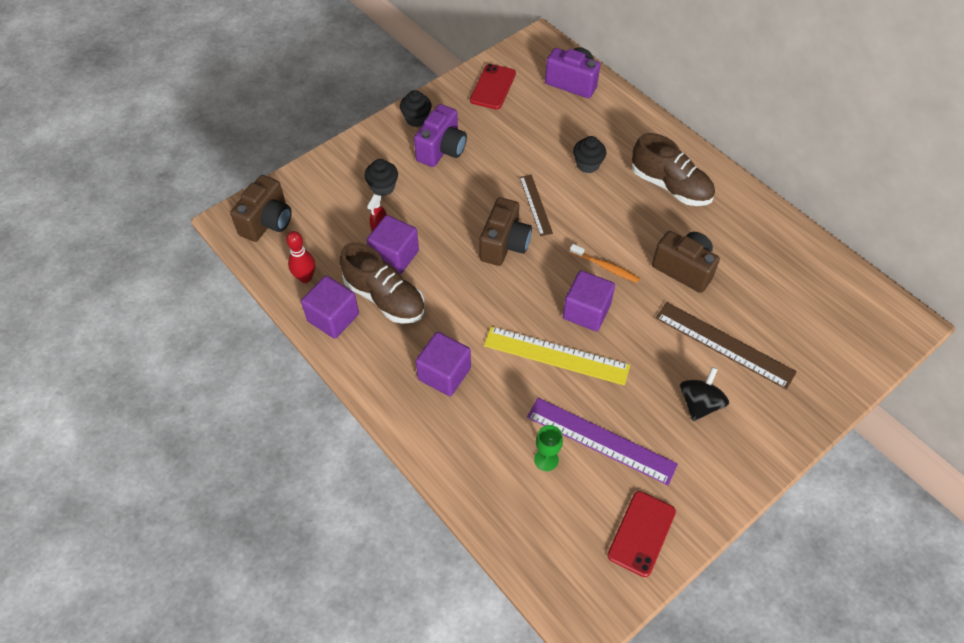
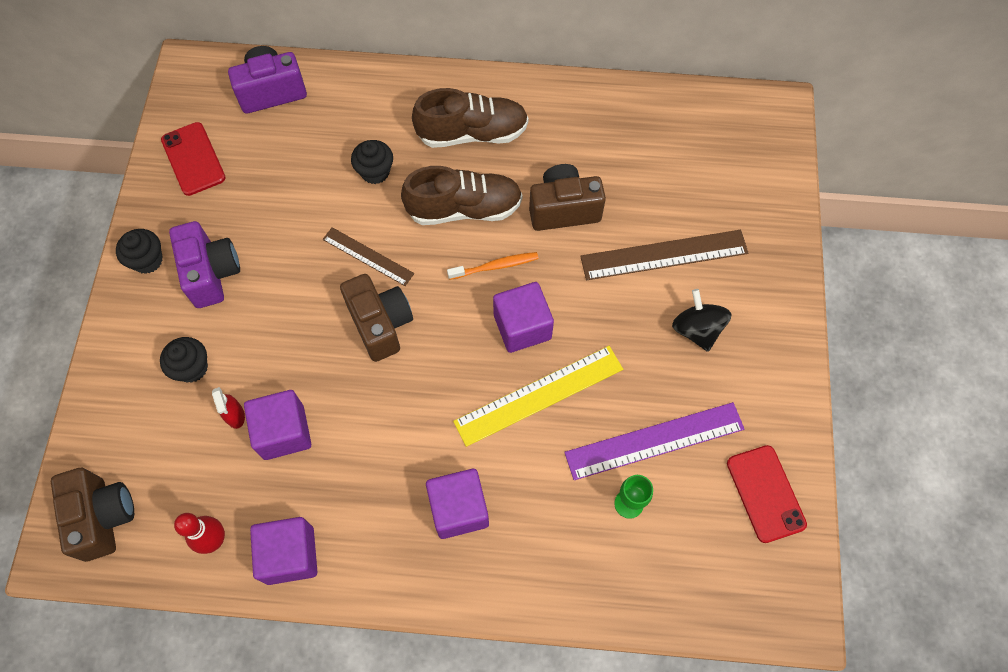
camera: 45 degrees left, 10 degrees up
brown shoe [340,242,425,324] -> brown shoe moved to [401,166,523,225]

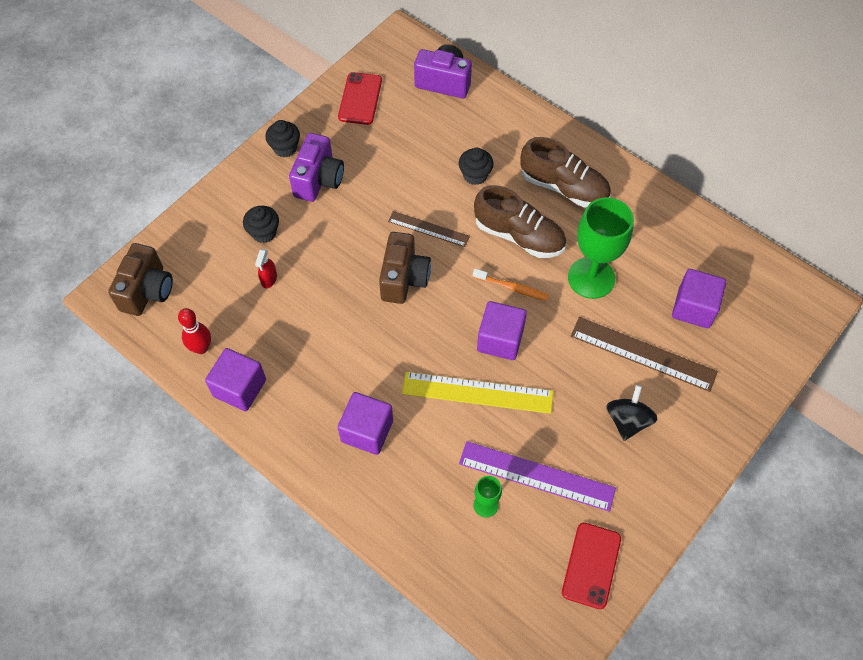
camera: 35 degrees right, 5 degrees down
purple cube [244,390,311,460] -> purple cube moved to [672,269,726,328]
brown ruler [323,227,414,286] -> brown ruler turned 45 degrees counterclockwise [388,211,470,247]
brown camera [529,164,606,231] -> green goblet [568,197,634,299]

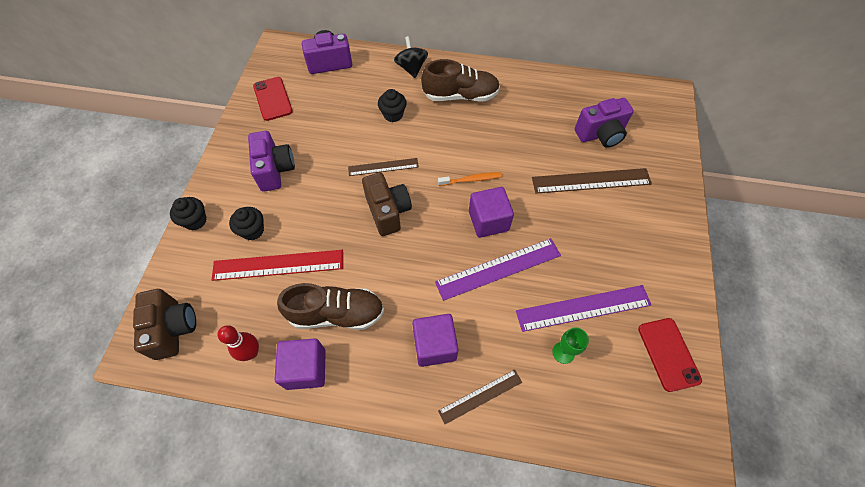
camera: 30 degrees left, 0 degrees up
red spray bottle [255,249,277,288] -> red ruler [212,250,343,281]
black cupcake [265,120,300,157] -> black cupcake moved to [170,197,207,230]
yellow ruler [402,372,553,414] -> purple ruler [435,238,561,301]
brown shoe [474,185,566,258] -> brown shoe moved to [277,283,384,330]
green goblet [568,197,634,299] -> none
black spinning top [606,385,657,441] -> black spinning top moved to [394,36,428,78]
purple cube [672,269,726,328] -> purple camera [575,98,634,148]
none -> brown ruler [438,370,522,424]

